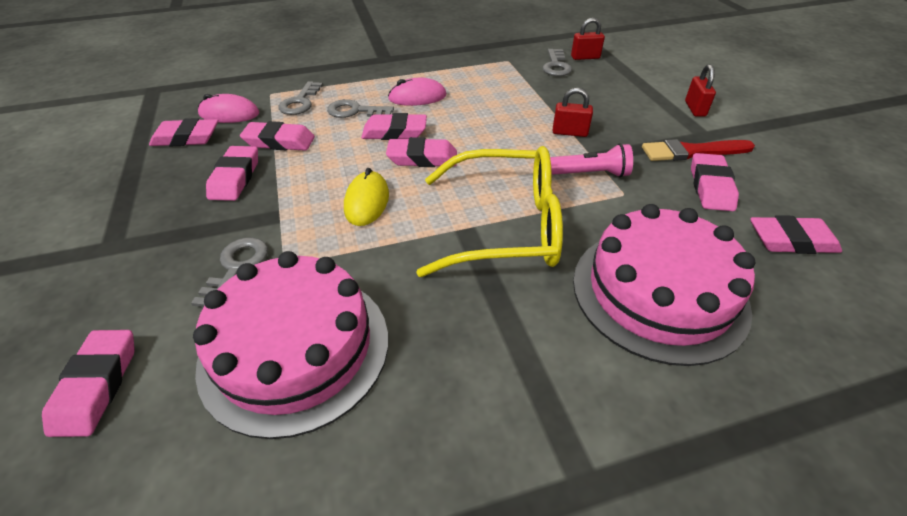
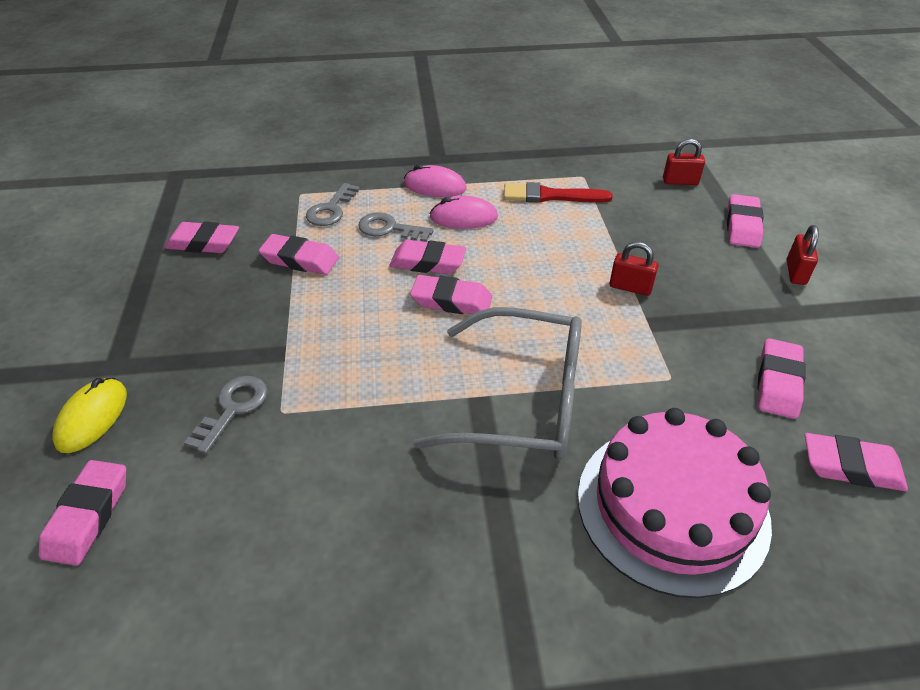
camera: 10 degrees right, 0 degrees up
pink cake [193,251,388,439] -> none
pink mouse [198,94,259,123] -> pink mouse moved to [404,164,467,197]
pink eraser [206,146,258,201] -> pink eraser moved to [727,194,764,248]
yellow mouse [344,168,389,226] -> yellow mouse moved to [52,378,127,453]
yellow glasses [416,146,563,277] -> grey glasses [413,307,582,460]
grey key [542,49,572,76] -> none
pink flashlight [550,144,633,177] -> none
red brush [642,139,755,161] -> red brush moved to [504,182,613,203]

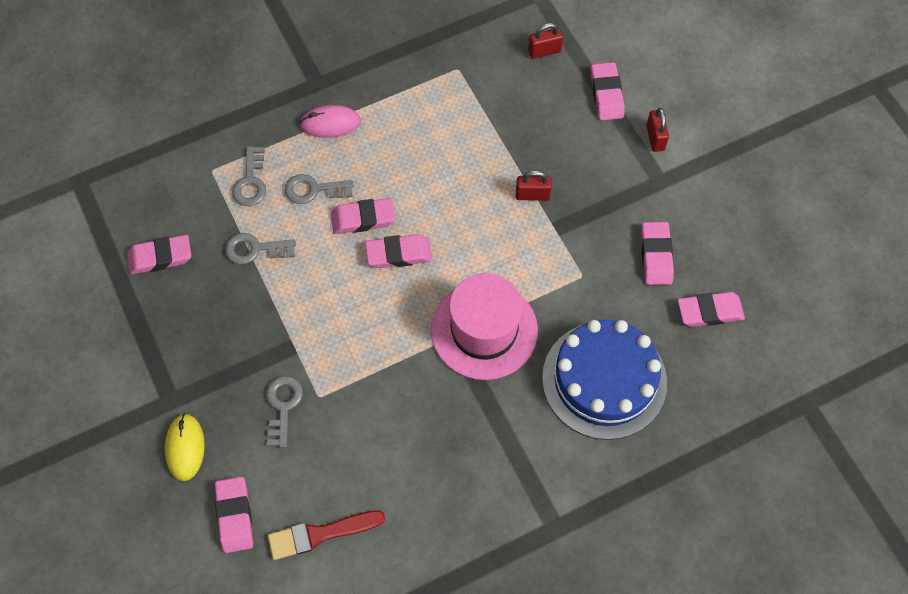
camera: 20 degrees left, 20 degrees up
pink eraser [259,234,339,275] -> grey key [225,233,296,264]
grey glasses [413,307,582,460] -> pink hat [431,273,538,380]
pink mouse [429,196,498,229] -> none
red brush [504,182,613,203] -> red brush moved to [268,510,385,560]
pink cake [578,408,772,598] -> blue cake [542,319,667,440]

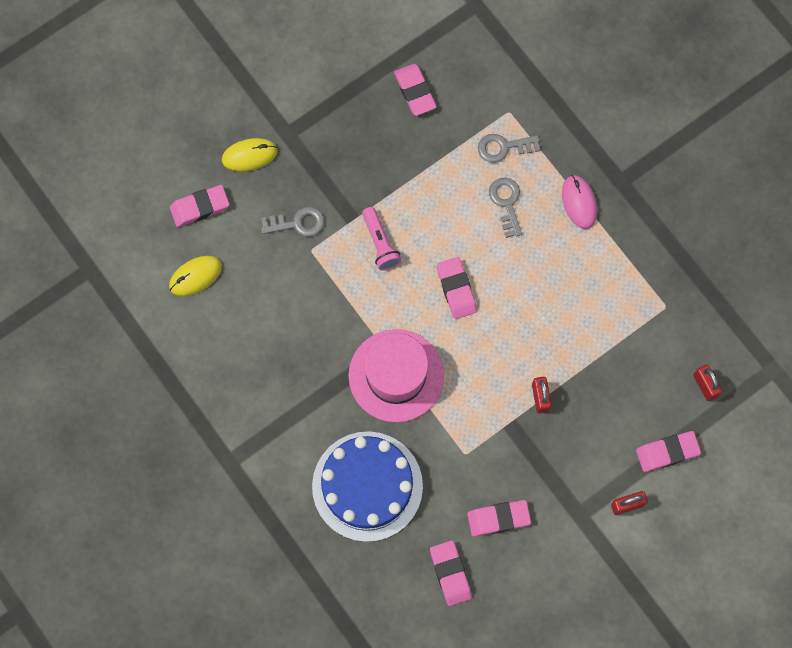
camera: 80 degrees right, 10 degrees up
grey key [225,233,296,264] -> none
red brush [268,510,385,560] -> yellow mouse [169,256,222,296]
pink eraser [331,198,395,234] -> none
none -> pink flashlight [362,207,402,270]

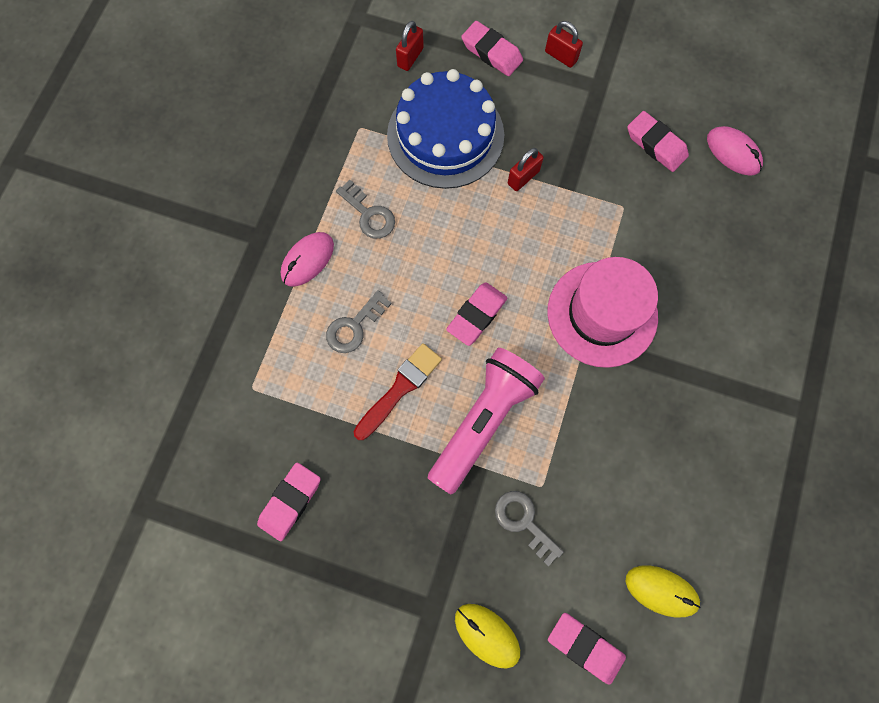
camera: 125 degrees left, 0 degrees up
blue cake [312,431,423,542] -> blue cake moved to [387,69,504,189]
pink flashlight [362,207,402,270] -> pink flashlight [428,348,545,495], size x1.83
pink eraser [430,540,472,606] -> pink mouse [707,126,763,176]
grey key [478,134,540,163] -> grey key moved to [336,180,395,239]
none -> red brush [354,343,442,440]

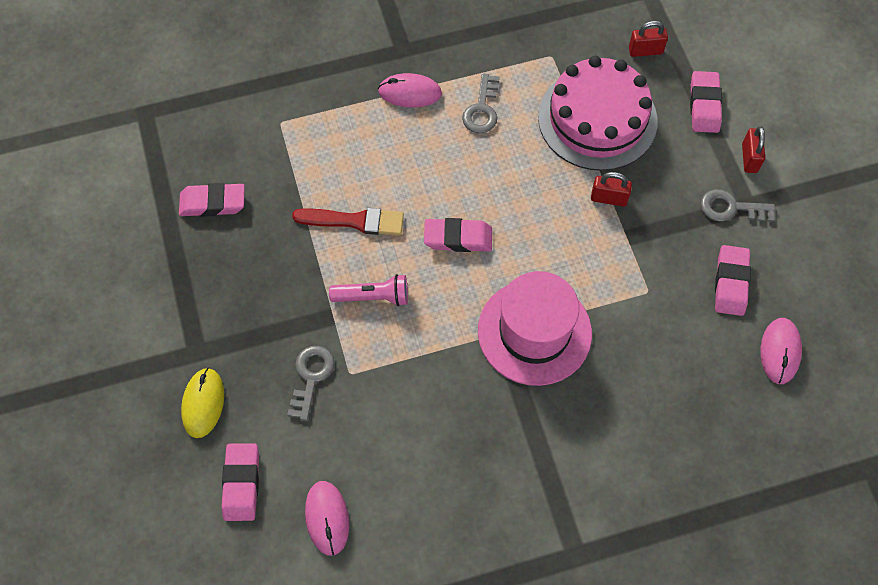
camera: 55 degrees right, 10 degrees down
grey key [326,290,392,353] -> grey key moved to [701,189,775,222]
blue cake [387,69,504,189] -> pink cake [538,56,658,171]
pink flashlight [428,348,545,495] -> pink flashlight [329,274,408,306], size x0.55
yellow mouse [626,566,700,617] -> pink mouse [305,481,349,556]

